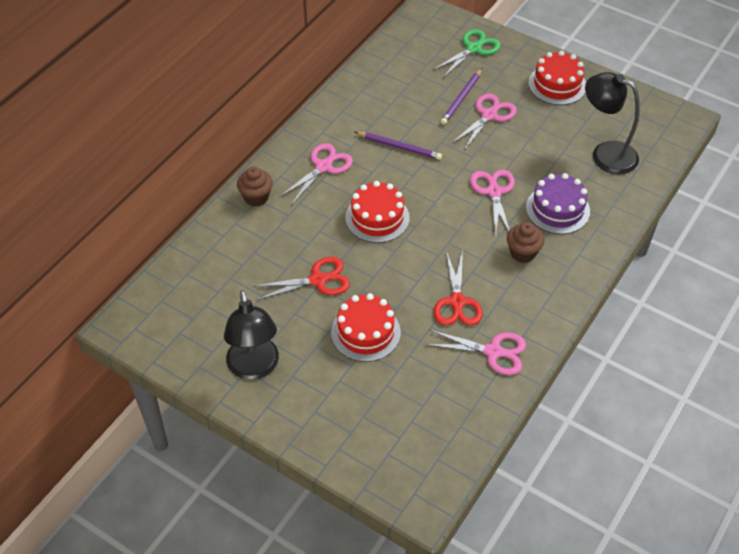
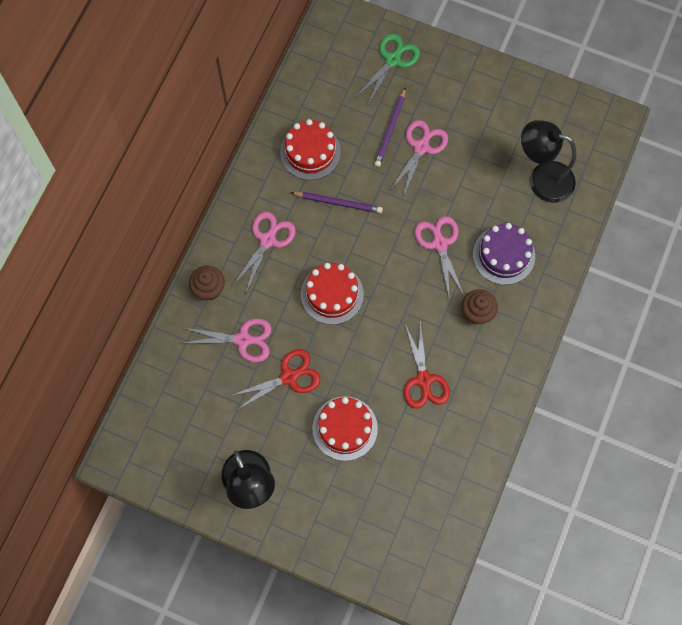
camera: 10 degrees left, 20 degrees up
pink scissors [425,330,526,375] -> pink scissors moved to [181,319,272,362]
red cake [528,51,586,105] -> red cake moved to [280,119,341,180]

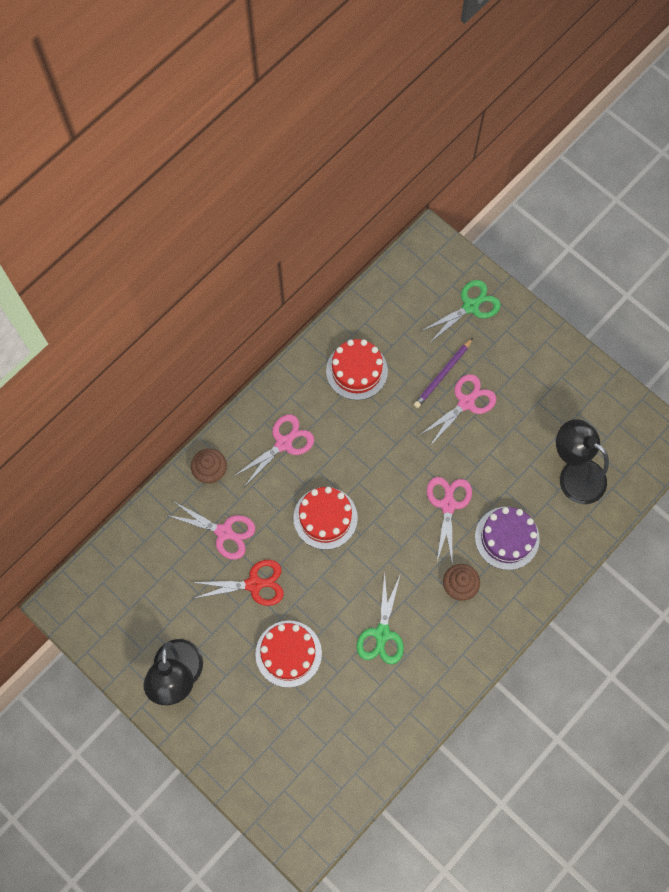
camera: 20 degrees right, 0 degrees up
purple pencil [290,192,383,214] -> none
red scissors [404,322,450,409] -> green scissors [356,572,404,665]

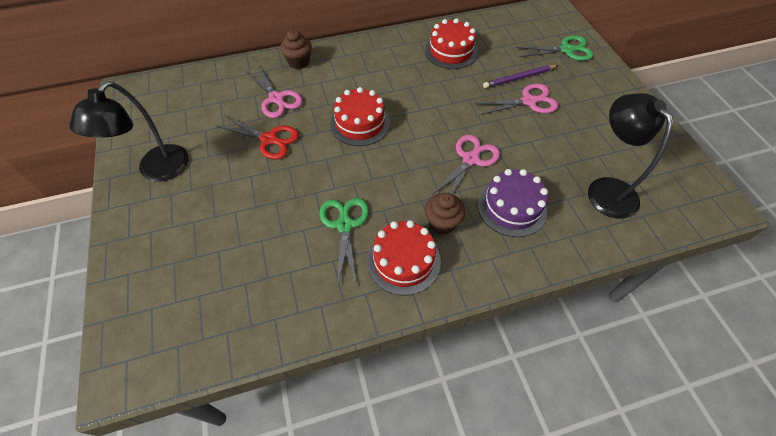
camera: 30 degrees right, 15 degrees down
pink scissors [233,415,314,487] -> none
red cake [255,620,322,688] -> red cake moved to [367,220,441,295]
green scissors [356,572,404,665] -> green scissors turned 135 degrees clockwise [319,198,369,288]

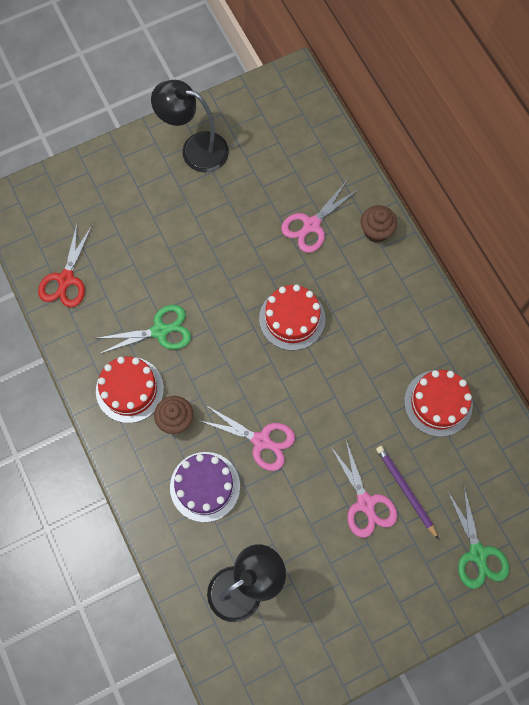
camera: 80 degrees right, 15 degrees up
red scissors [216,115,299,159] -> red scissors moved to [38,224,92,308]

